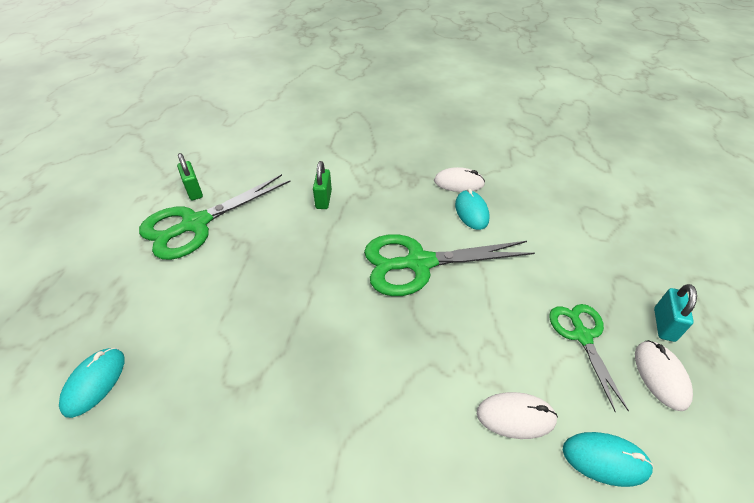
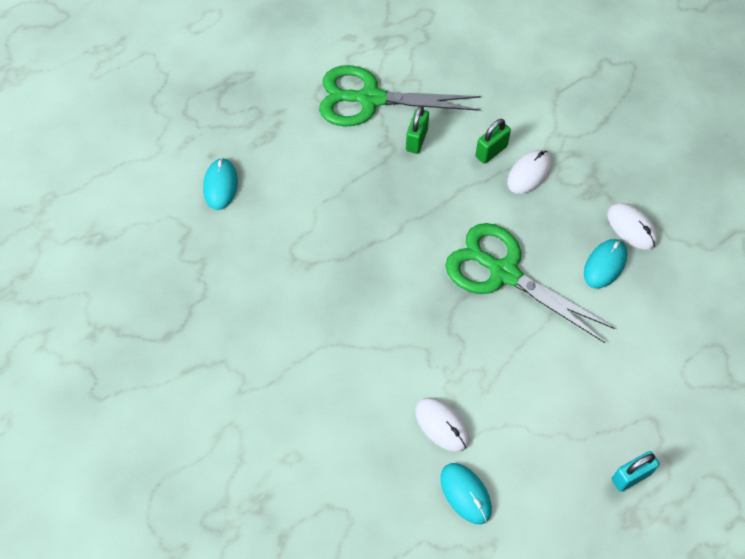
camera: 45 degrees right, 15 degrees up
turquoise mouse [59,348,125,418] -> turquoise mouse turned 60 degrees counterclockwise [203,158,238,210]
green padlock [177,153,203,200] -> green padlock moved to [406,105,429,154]
green scissors [549,304,629,412] -> none
white mouse [635,340,693,411] -> white mouse moved to [507,150,552,194]

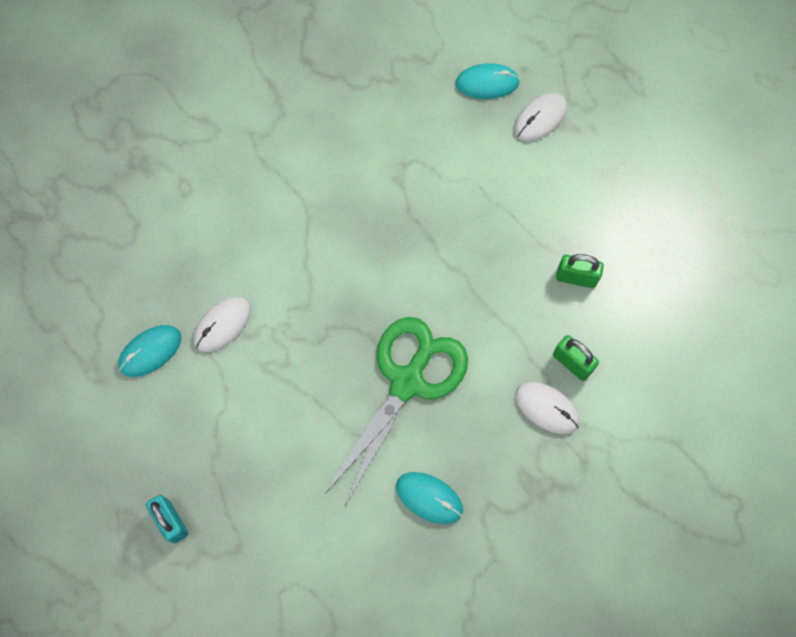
camera: 85 degrees right, 10 degrees up
green scissors [319,65,481,127] -> none
white mouse [607,203,658,250] -> white mouse moved to [514,93,567,141]

